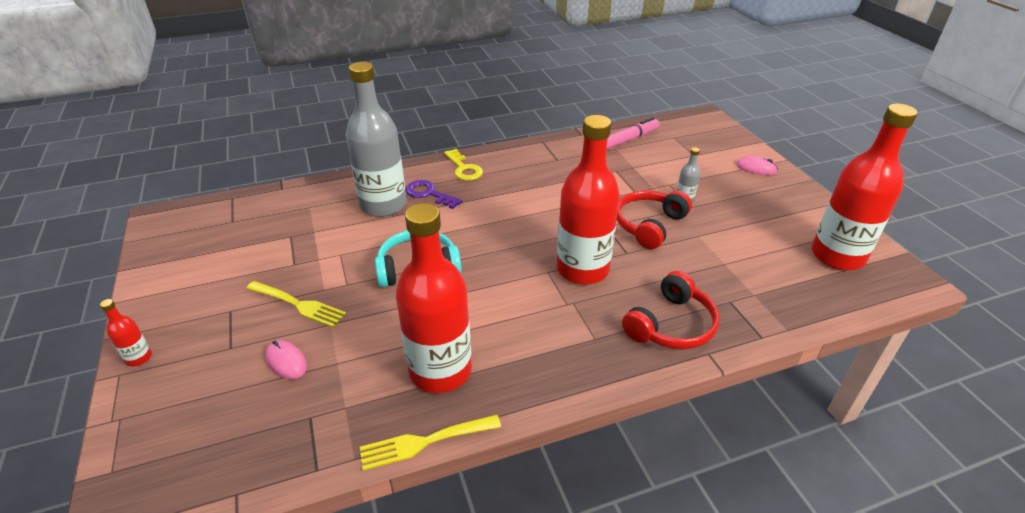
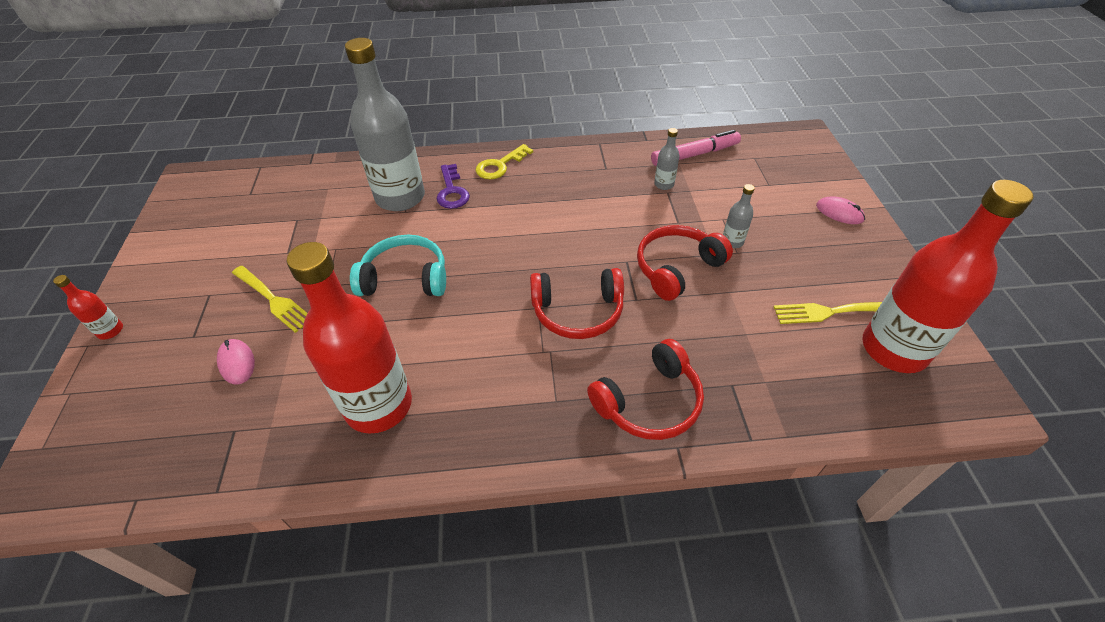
camera: 15 degrees right, 10 degrees up
yellow fork [360,415,501,471] -> yellow fork moved to [773,302,882,324]
purple key [405,180,463,209] -> purple key turned 150 degrees counterclockwise [437,164,470,209]
yellow key [444,149,483,181] -> yellow key turned 60 degrees clockwise [476,144,533,179]
red bottle [557,115,620,285] -> red headphones [530,268,624,339]
none -> grey bottle [654,128,680,190]

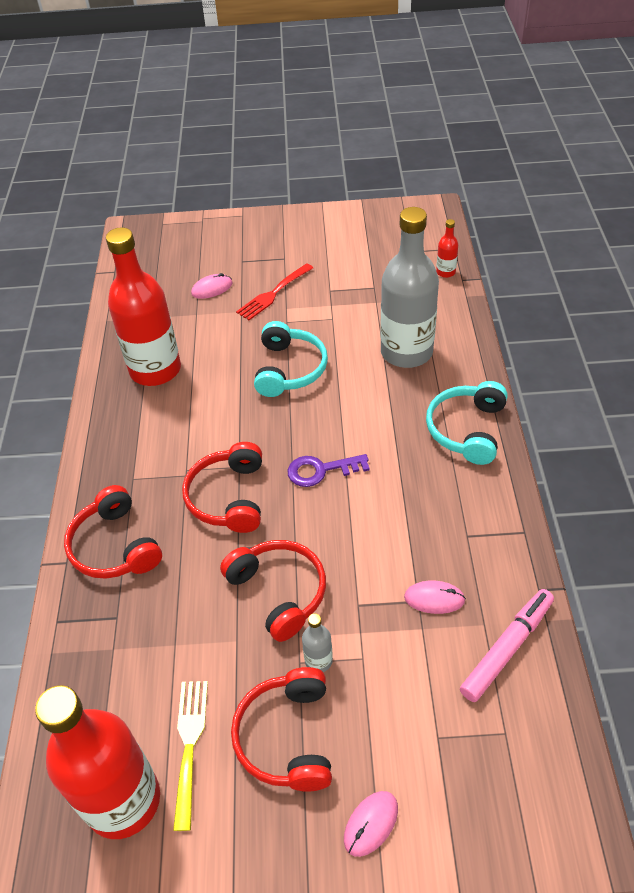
camera: 95 degrees right, 0 degrees up
red bottle [53,275,123,340] -> red bottle moved to [436,219,458,278]
yellow fork [232,266,308,333] -> red fork [236,263,313,320]
purple key [437,164,470,209] -> purple key moved to [287,454,370,487]
yellow key [476,144,533,179] -> turquoise headphones [426,381,508,465]
pink marker [651,130,741,166] -> pink marker turned 120 degrees counterclockwise [460,589,554,702]
grey bottle [654,128,680,190] -> pink mouse [404,581,466,614]
none -> red headphones [231,667,332,792]

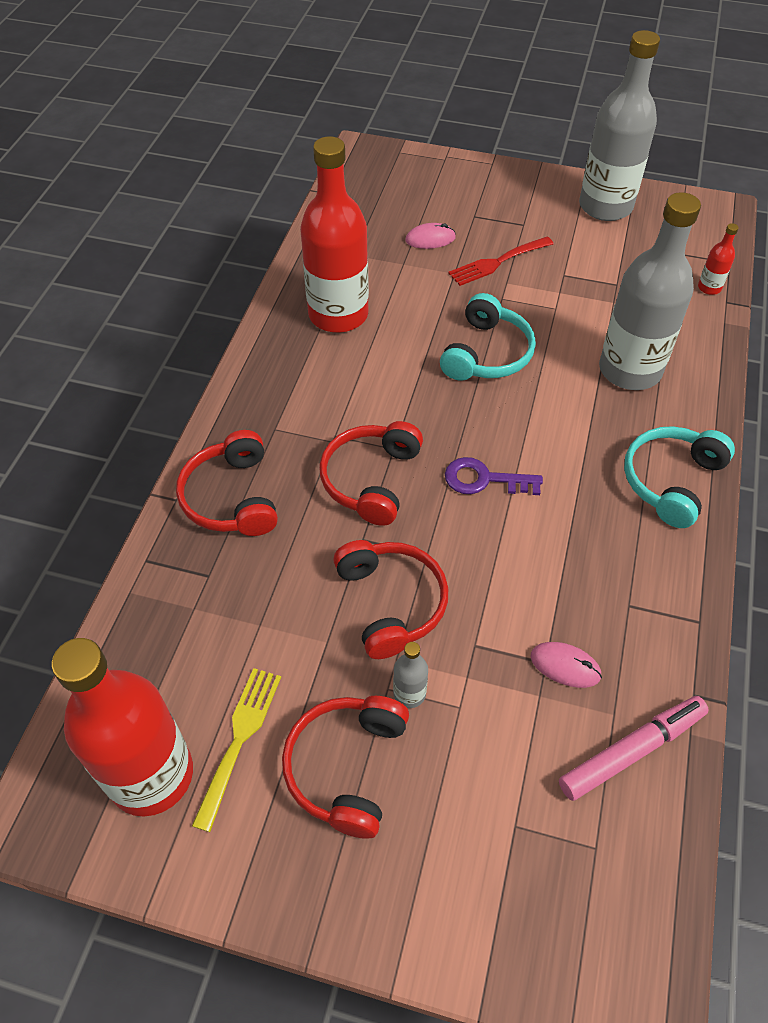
camera: 15 degrees right, 5 degrees up
pink mouse [344,791,398,857] -> none
none -> grey bottle [579,30,660,221]

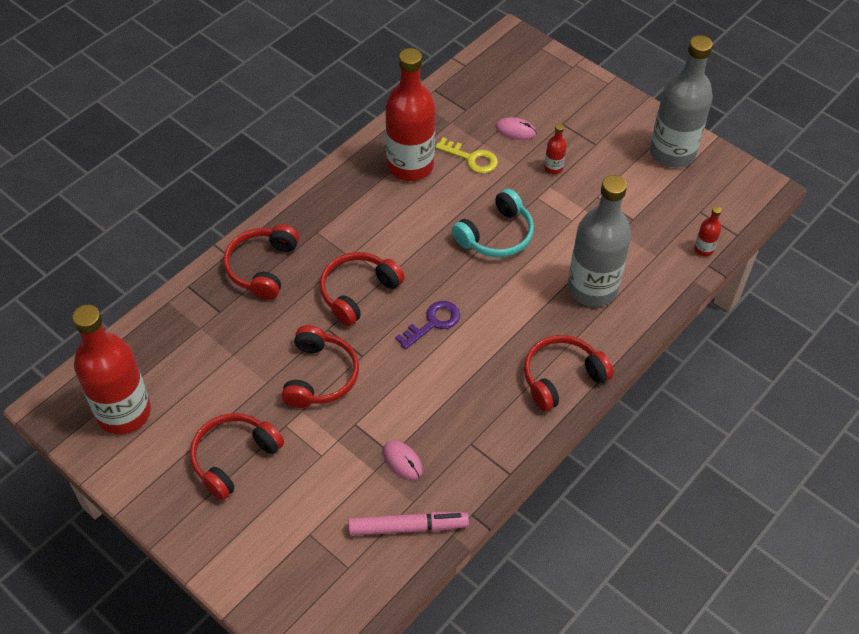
camera: 25 degrees right, 0 degrees up
yellow fork [192,668,281,832] -> none
grey bottle [393,642,428,708] -> none
purple key [445,457,543,495] -> purple key turned 105 degrees clockwise [395,301,460,350]
red fork [448,237,554,286] -> red bottle [544,124,567,174]
turquoise headphones [624,426,735,528] -> red headphones [524,335,614,411]
none -> yellow key [435,137,498,174]

